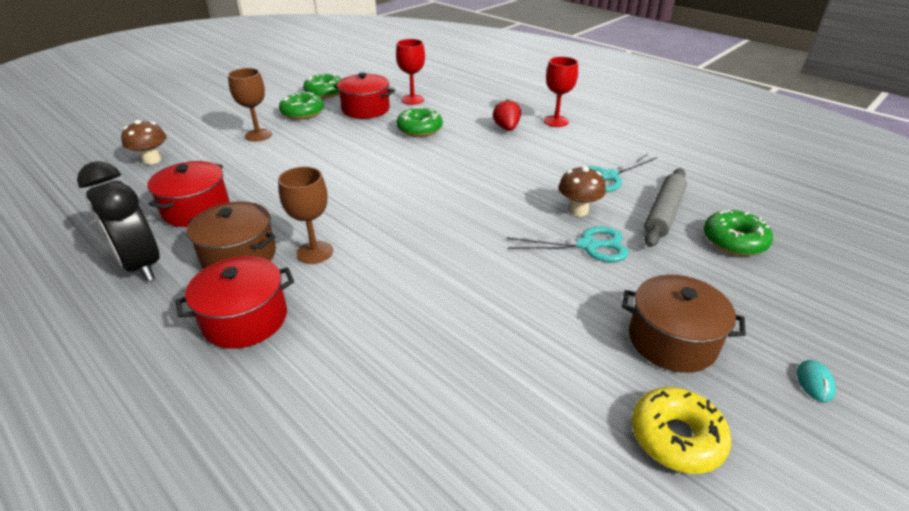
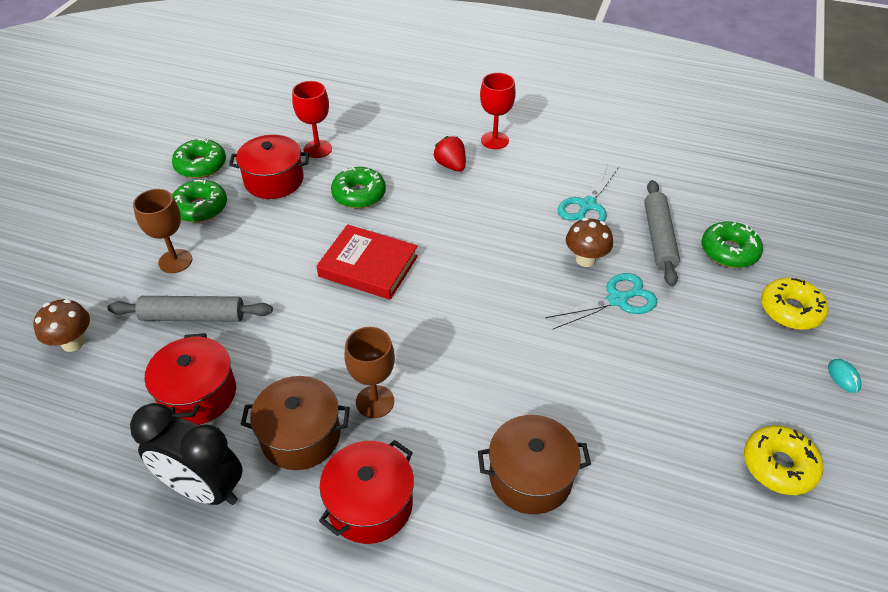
camera: 25 degrees left, 10 degrees up
brown pot [622,274,746,373] -> brown pot moved to [478,415,591,514]
none -> grey rolling pin [107,296,273,322]
none -> red book [317,224,418,300]
none -> yellow donut [761,278,828,330]

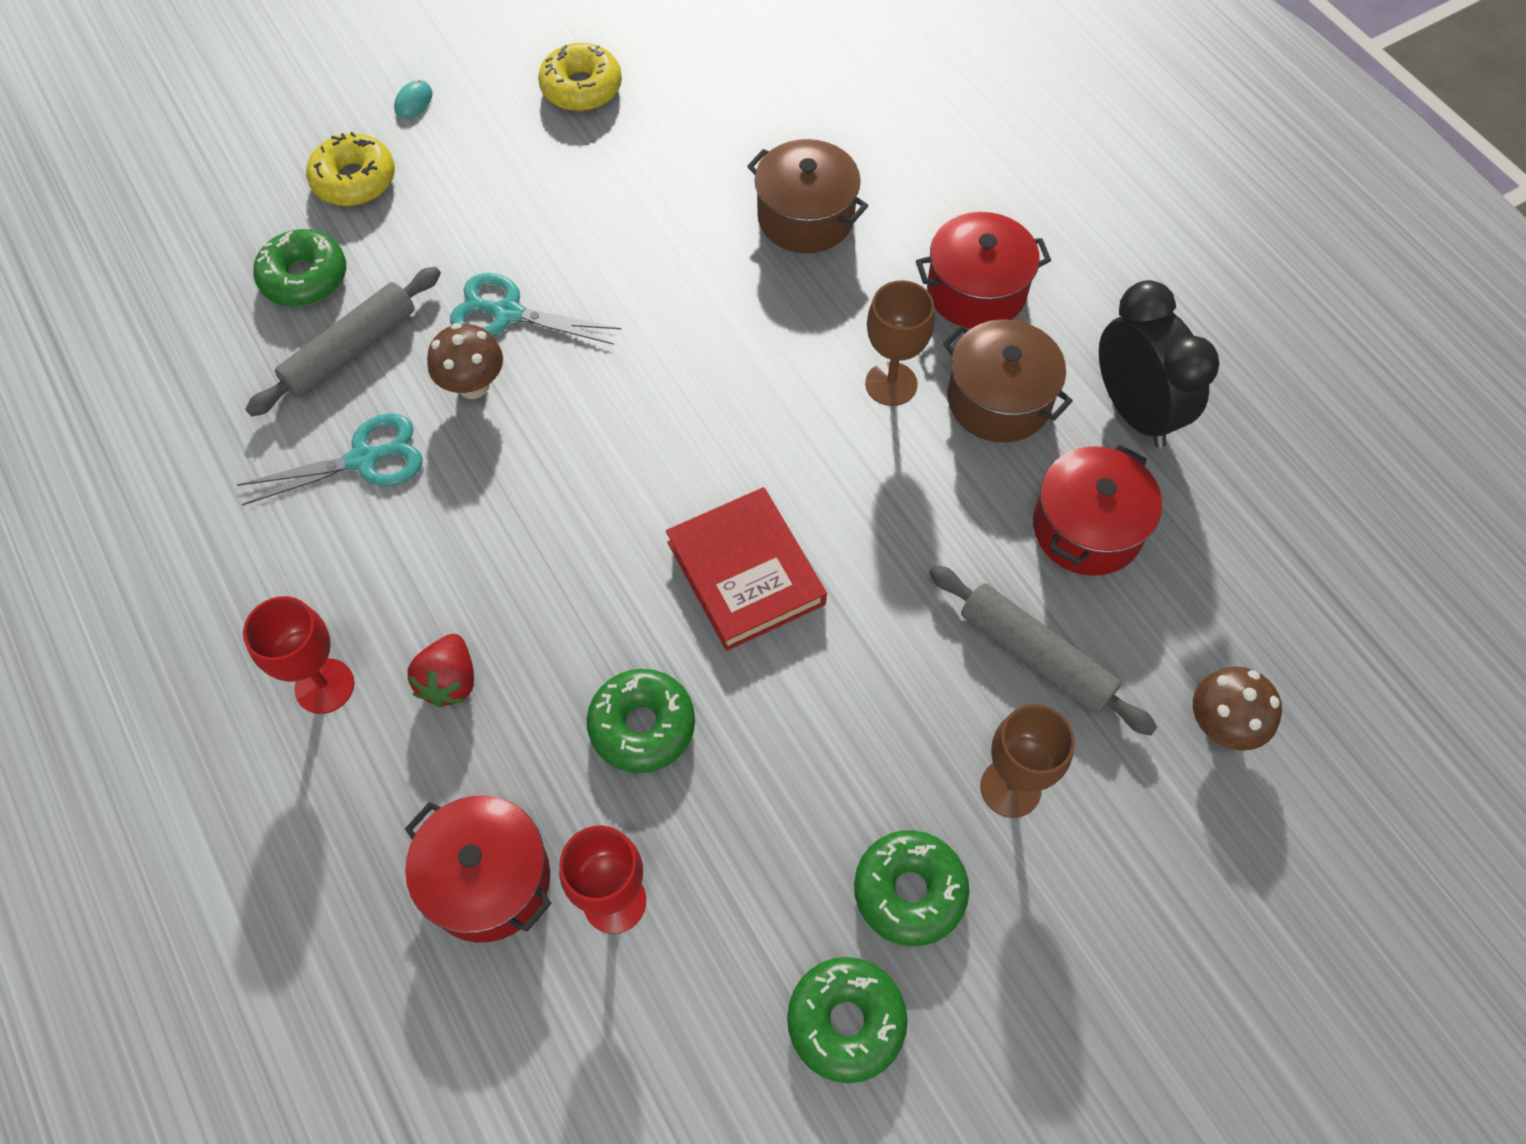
camera: 140 degrees left, 15 degrees up
red pot [229,135,309,199] -> red pot moved to [405,796,551,943]

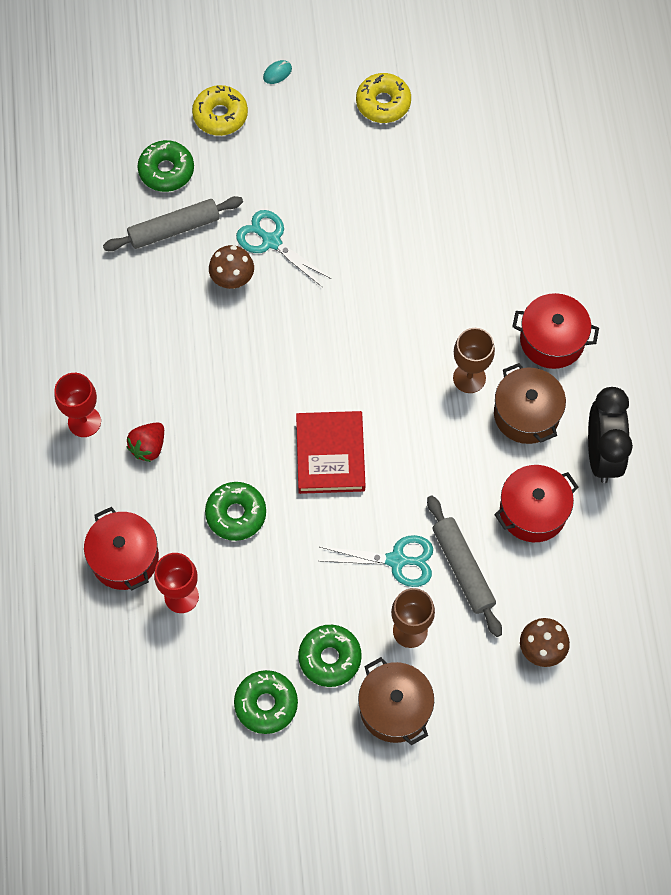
camera: 25 degrees right, 5 degrees up
turquoise scissors [237,413,423,506] -> turquoise scissors moved to [320,535,433,587]
brown pot [747,139,868,253] -> brown pot moved to [358,657,434,745]

